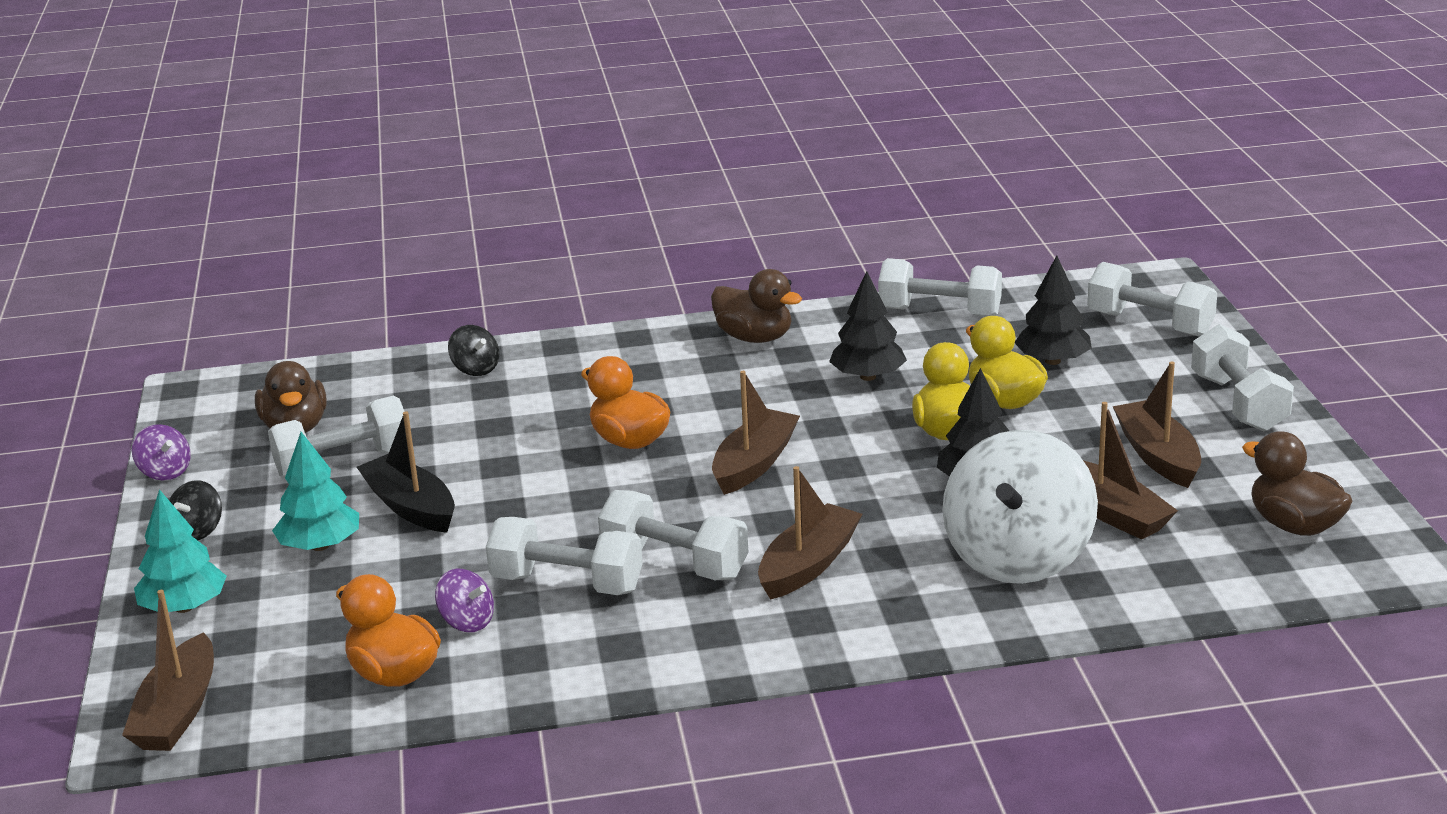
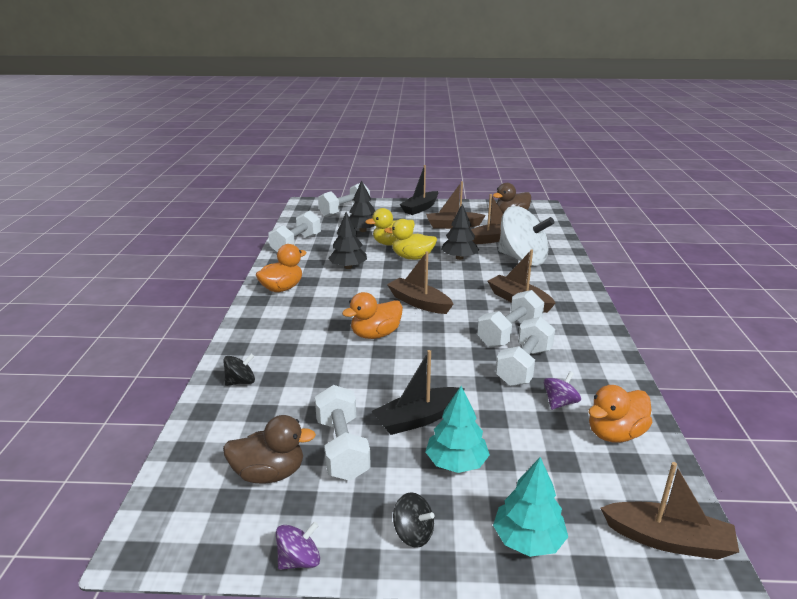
camera: 80 degrees left, 0 degrees up
brown duck [711,269,802,343] -> orange duck [256,244,307,292]
white dumbbell [1191,324,1294,432] -> black boat [400,165,439,215]

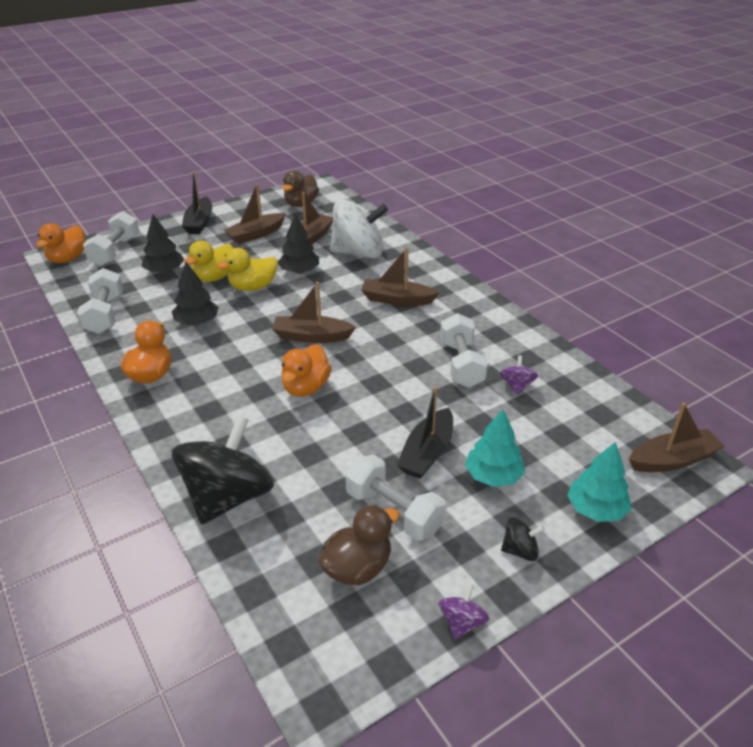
camera: 35 degrees left, 10 degrees up
black spinning top [223,354,255,386] -> black spinning top [172,415,274,525], size x2.35
white dumbbell [477,290,544,347] -> none
orange duck [588,385,653,443] -> orange duck moved to [36,223,86,263]

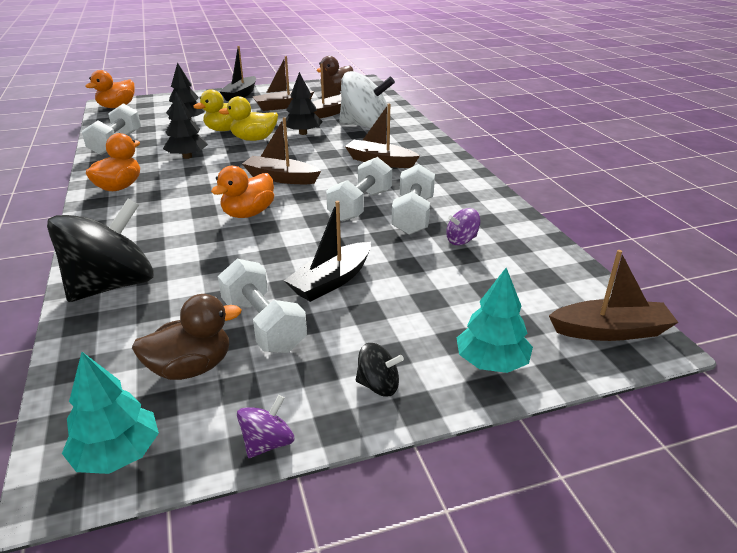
camera: 15 degrees right, 5 degrees down
white dumbbell [83,211,140,266] -> white dumbbell moved to [326,157,392,222]
turquoise tree [465,410,525,487] -> turquoise tree moved to [62,352,159,474]
purple spinning top [500,356,538,395] -> purple spinning top turned 135 degrees counterclockwise [446,208,481,245]

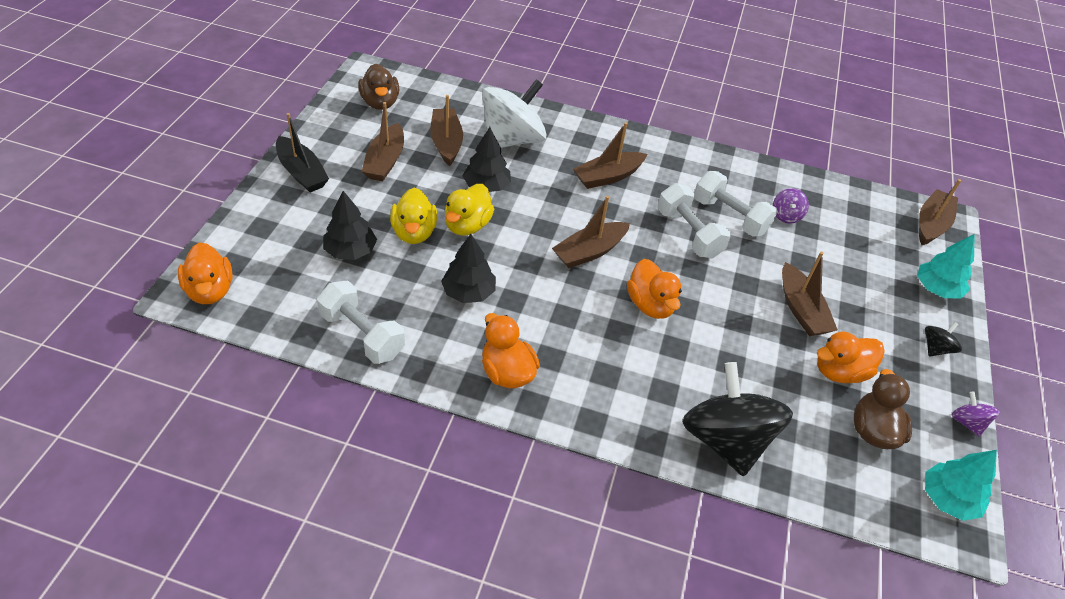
camera: 60 degrees left, 15 degrees up
white dumbbell [218,259,307,353] -> orange duck [817,332,885,383]
black boat [284,201,371,302] -> brown boat [782,251,838,336]

